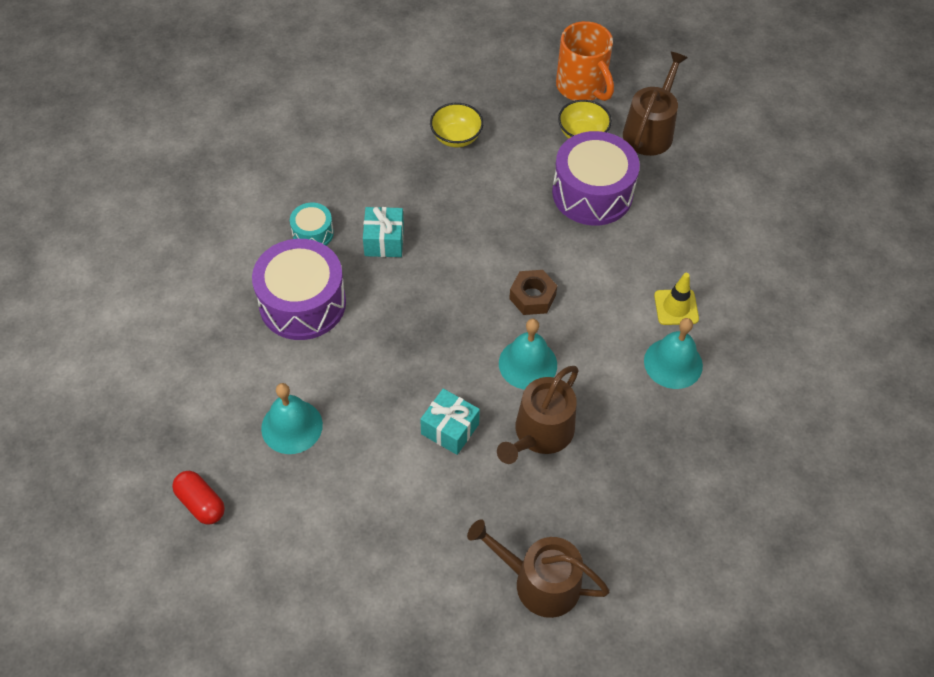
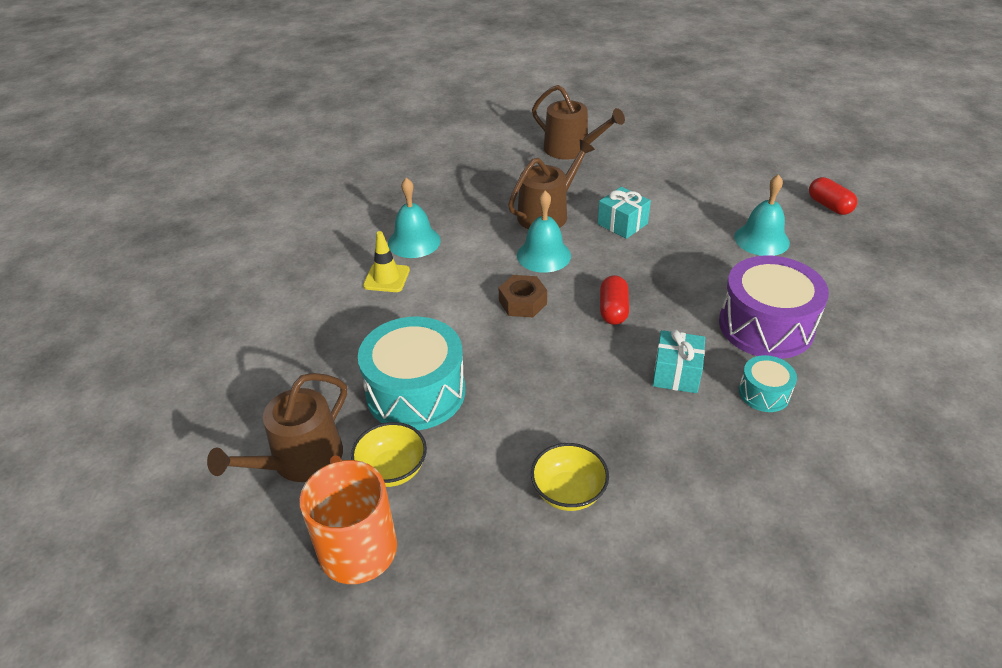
camera: 165 degrees left, 15 degrees down
purple drum [552,131,640,226] -> turquoise drum [358,317,465,430]
none -> red capsule [600,275,629,325]

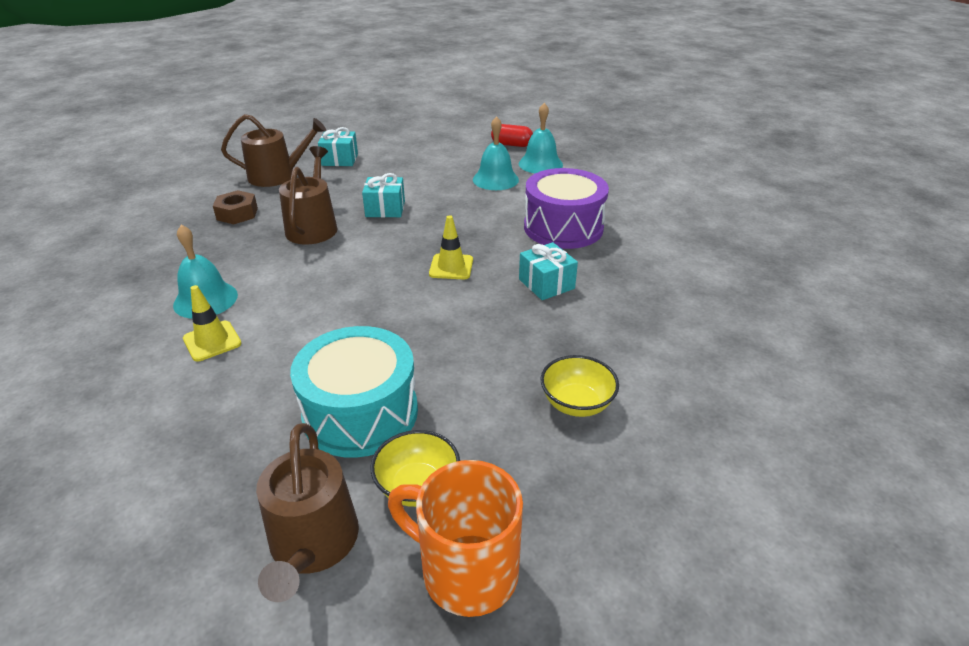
camera: 45 degrees left, 5 degrees down
brown nut [498,275,547,317] -> brown nut moved to [213,190,258,224]
turquoise bell [517,191,571,273] -> turquoise bell moved to [519,103,563,173]
red capsule [600,275,629,325] -> yellow traffic cone [429,215,473,280]
turquoise drum [739,355,797,412] -> none
none -> turquoise gift [318,127,358,166]

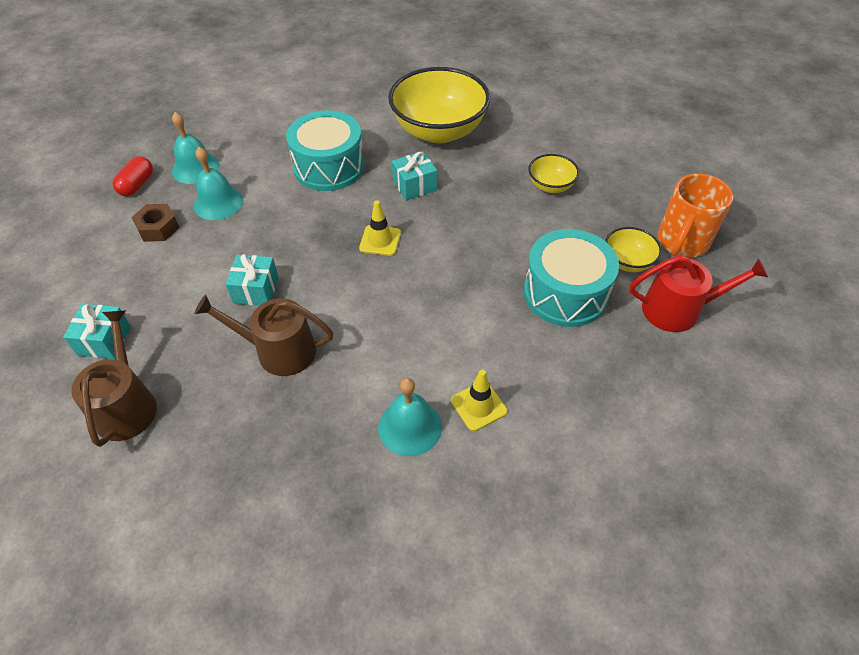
camera: 85 degrees left, 15 degrees up
brown nut [213,190,258,224] -> brown nut moved to [131,204,179,242]
brown watering can [256,423,359,602] -> red watering can [629,255,768,332]
purple drum [524,168,609,249] -> turquoise drum [286,110,364,191]
none -> yellow bowl [388,67,490,144]

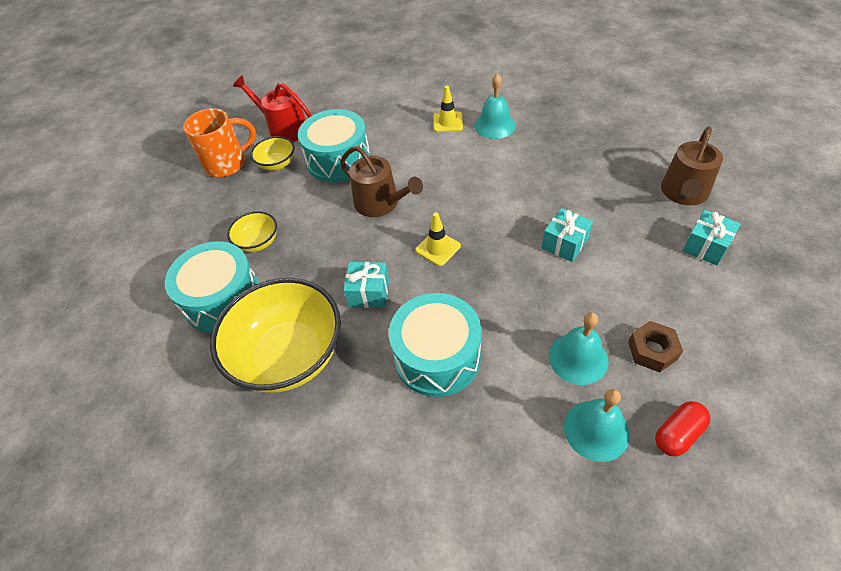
camera: 145 degrees left, 0 degrees up
brown watering can [194,295,333,376] -> brown watering can moved to [340,146,423,217]
none -> turquoise drum [165,241,259,333]

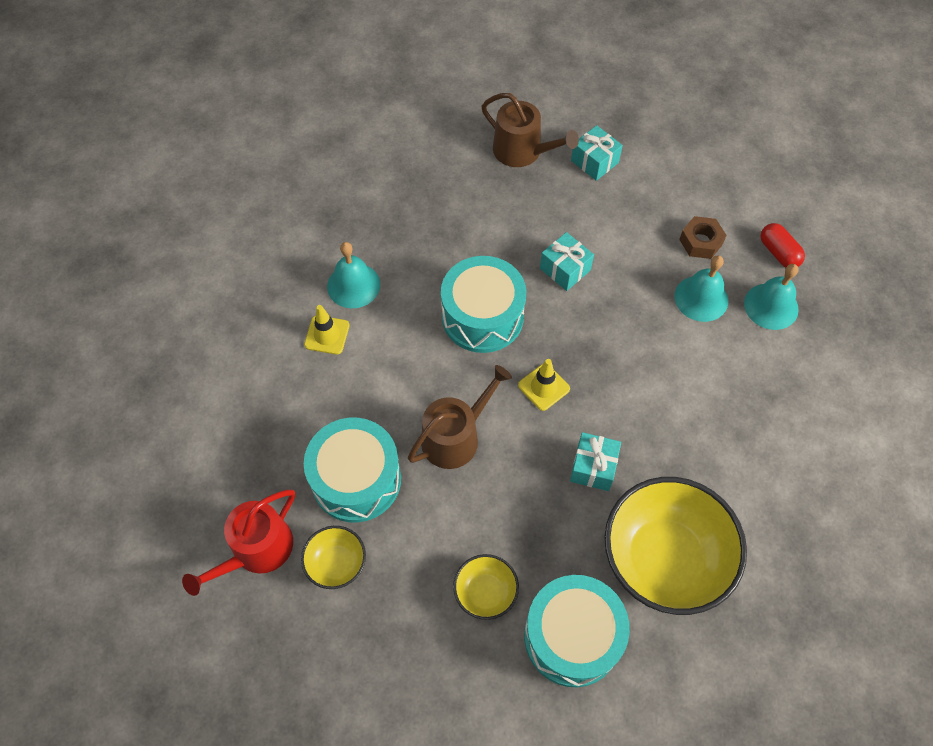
camera: 85 degrees left, 10 degrees up
orange mug [183,108,256,177] -> none
turquoise drum [389,293,482,397] -> turquoise drum moved to [441,256,526,353]

